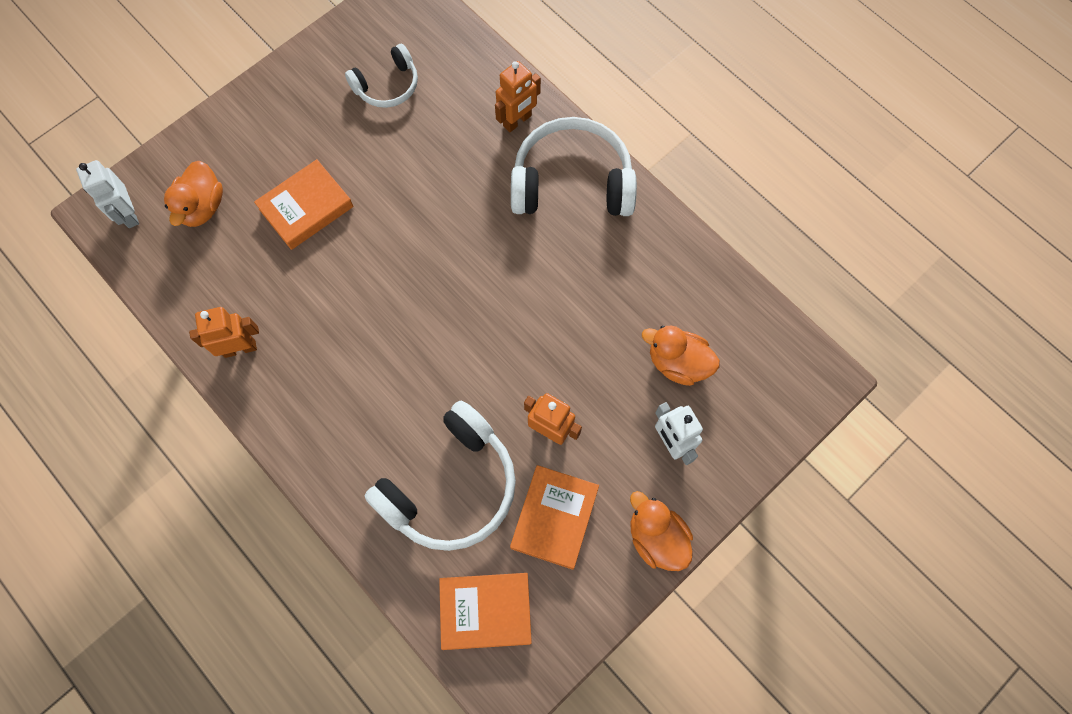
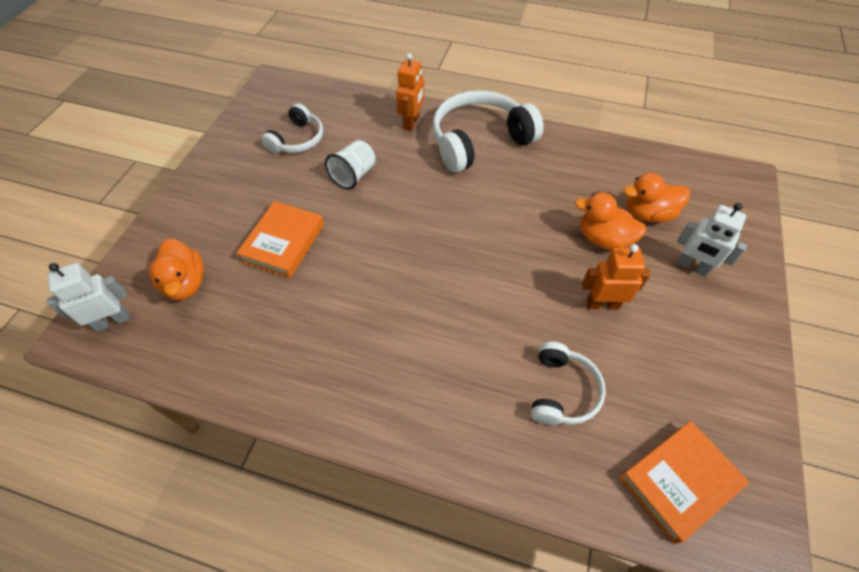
camera: 30 degrees left, 15 degrees down
white robot [76,160,139,228] -> white robot turned 120 degrees clockwise [47,263,130,332]
orange robot [189,307,259,358] -> none
white headphones [365,401,516,551] -> white headphones [531,342,606,425], size x0.57
orange book [510,465,599,570] -> none
orange duck [630,491,693,571] -> orange duck moved to [575,193,646,250]
none -> white cup [325,140,376,189]

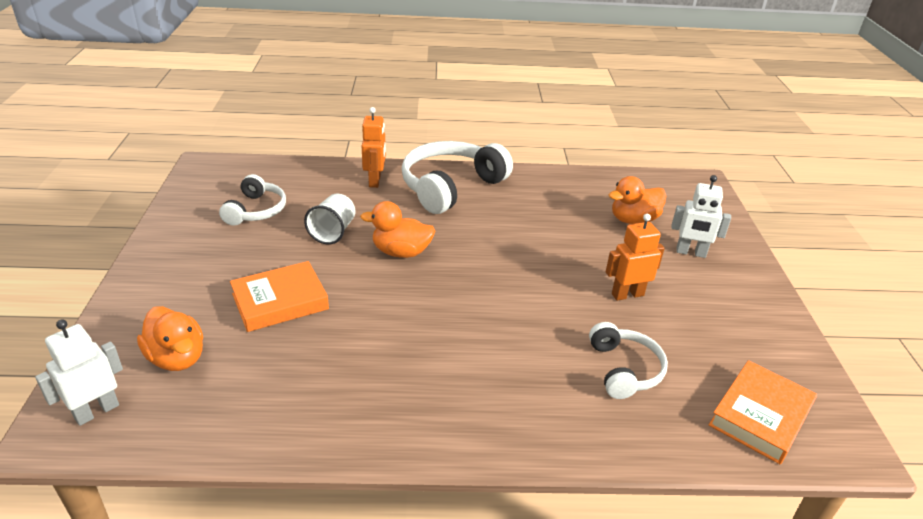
camera: 20 degrees left, 20 degrees down
orange book [236,201,324,278] -> orange book turned 60 degrees clockwise [230,261,329,332]
orange duck [575,193,646,250] -> orange duck moved to [360,201,435,258]

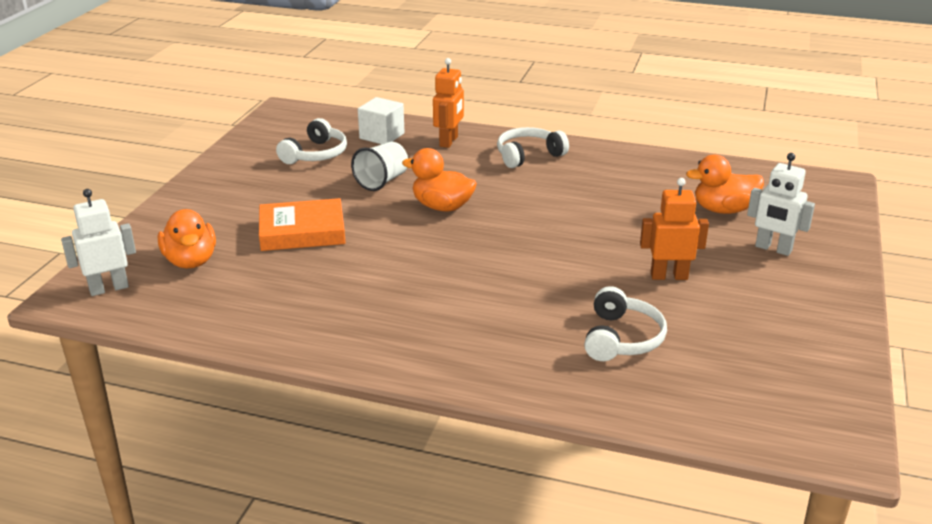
camera: 20 degrees right, 5 degrees down
white headphones [402,141,513,214] -> white headphones [497,127,569,168], size x0.57
orange book [709,360,817,464] -> none
none -> white cube [358,97,405,144]

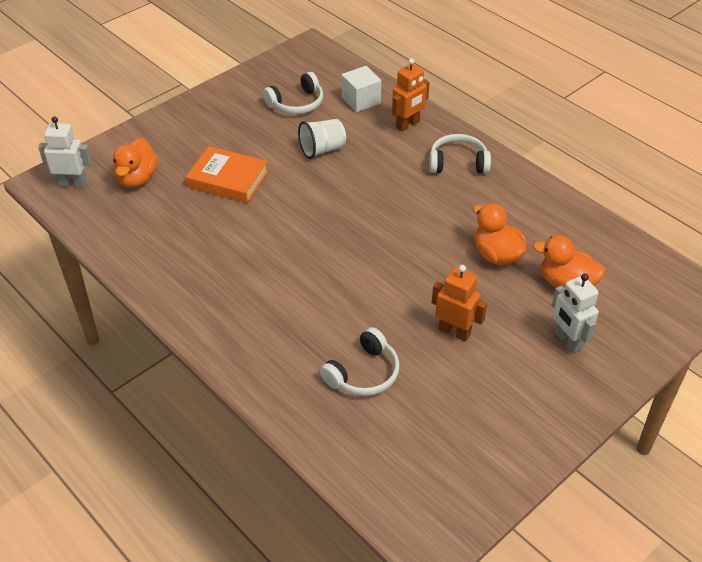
camera: 30 degrees right, 15 degrees up
orange duck [402,148,477,212] -> orange duck moved to [473,203,527,265]

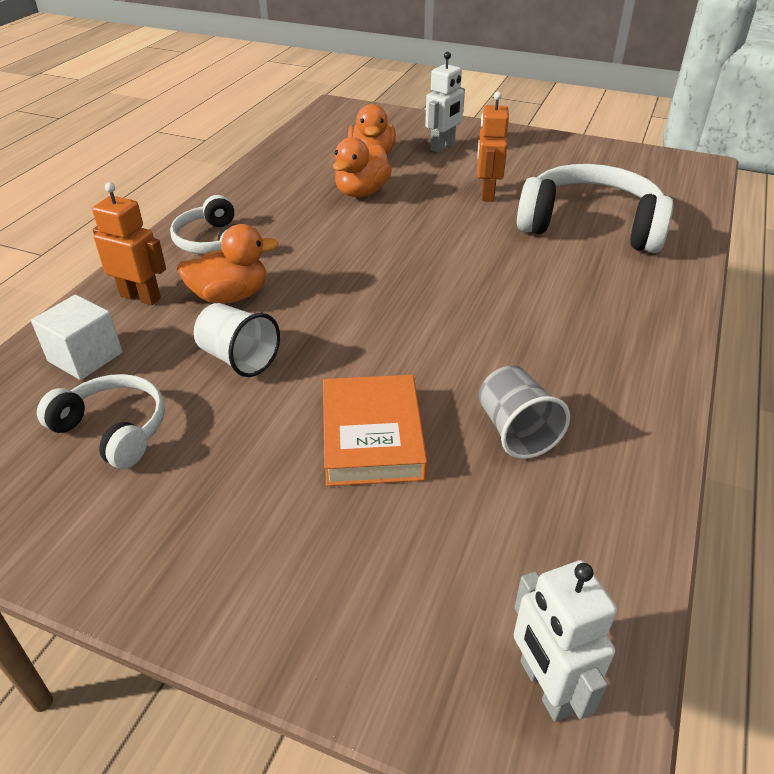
camera: 115 degrees left, 5 degrees down
orange duck [113,138,158,188] -> orange duck moved to [177,224,279,304]
white headphones [320,327,400,396] -> white headphones [517,164,674,253], size x1.75
none -> grey cup [479,366,570,459]

